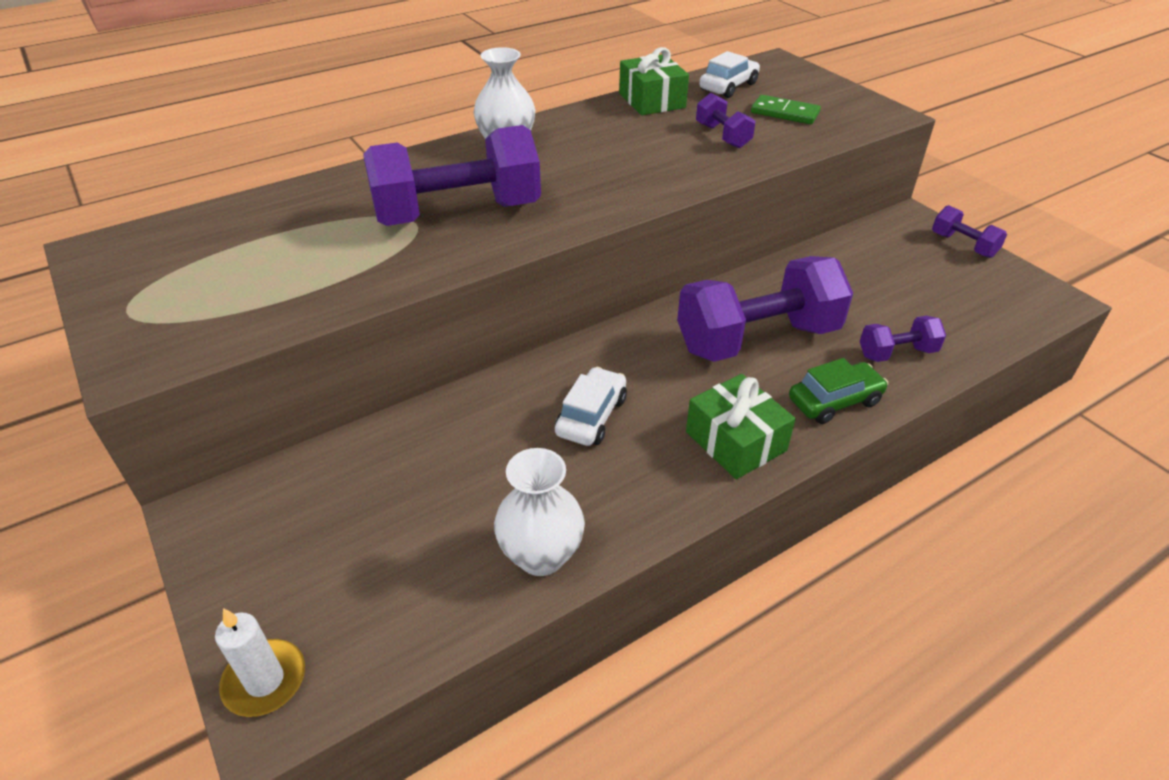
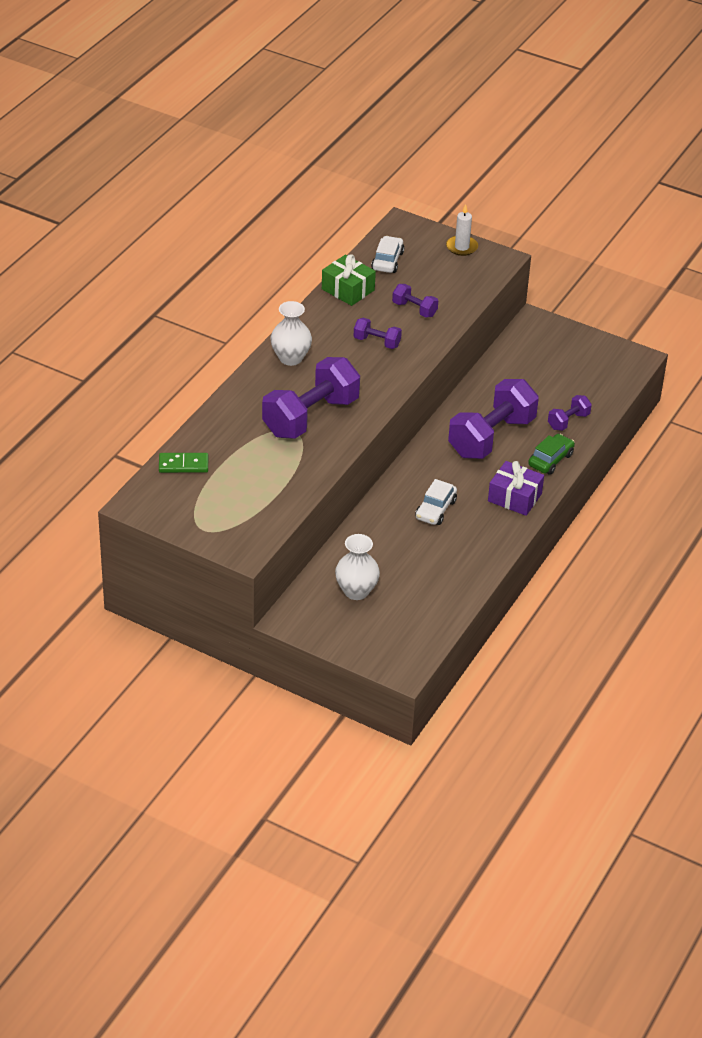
camera: 30 degrees left, 0 degrees up
white candle [215,608,305,717] -> white candle moved to [446,204,478,256]
white vase [494,448,585,576] -> white vase moved to [335,534,380,600]
white car [555,367,627,446] -> white car turned 150 degrees counterclockwise [415,479,457,525]
green gift [686,374,796,479] -> purple gift [488,461,544,516]
green domino [751,95,821,124] -> green domino moved to [159,453,208,473]
purple dumbbell [932,205,1007,258] -> purple dumbbell moved to [354,318,402,349]

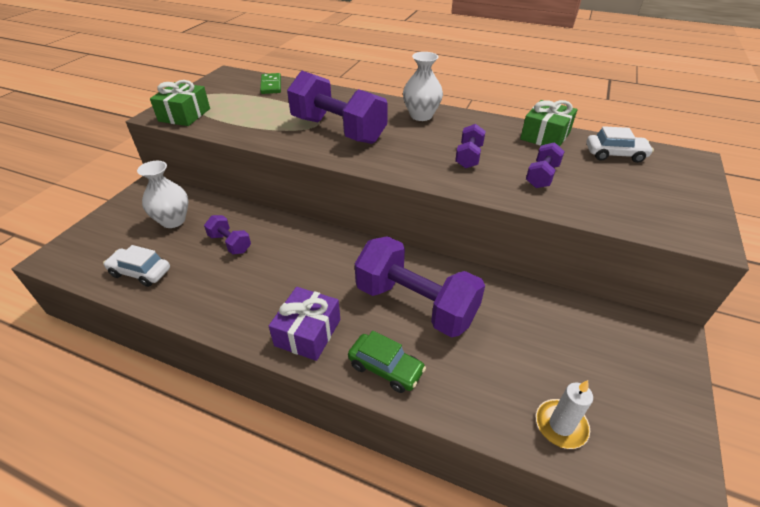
camera: 85 degrees right, 0 degrees up
white car [415,479,457,525] -> white car moved to [103,245,170,287]
white candle [446,204,478,256] -> white candle moved to [536,380,593,449]
purple dumbbell [548,395,592,431] -> purple dumbbell moved to [204,215,251,254]
none -> green gift [150,80,210,126]

